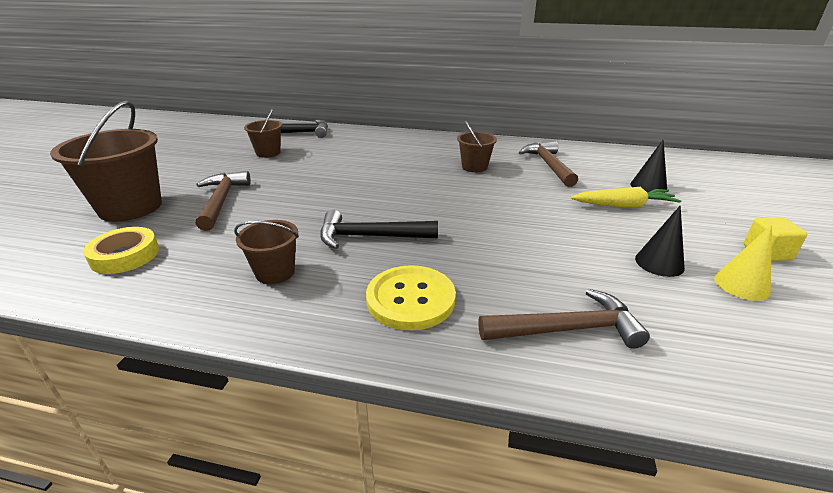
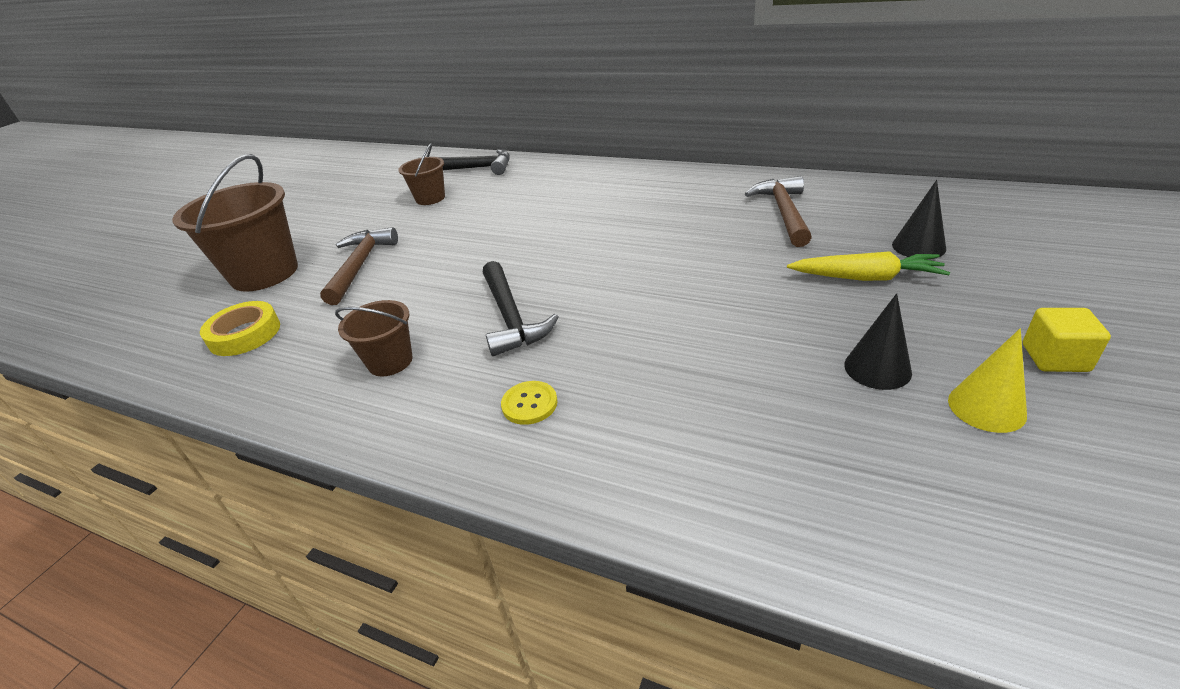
camera: 15 degrees right, 5 degrees up
black hammer [320,210,438,249] -> black hammer turned 120 degrees counterclockwise [482,261,559,356]
yellow button [366,265,456,331] -> yellow button [501,381,558,425], size x0.52
brown bucket [457,121,497,172] -> none
brown hammer [478,289,650,349] -> none

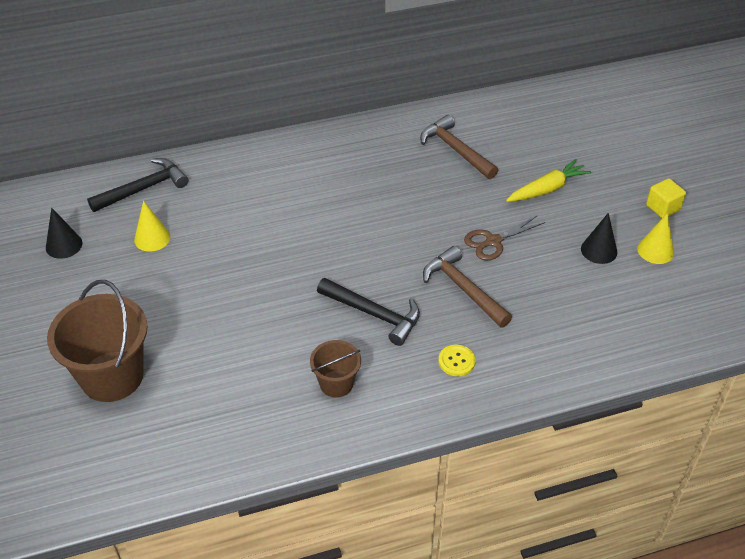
camera: 45 degrees left, 10 degrees up
yellow tape [200,301,280,356] -> none
brown hammer [320,227,398,305] -> brown hammer moved to [423,246,512,327]
brown bucket [398,143,445,205] -> yellow cone [134,201,170,252]
black cone [892,180,946,259] -> black cone moved to [46,208,82,259]
none -> brown scissors [464,216,545,261]

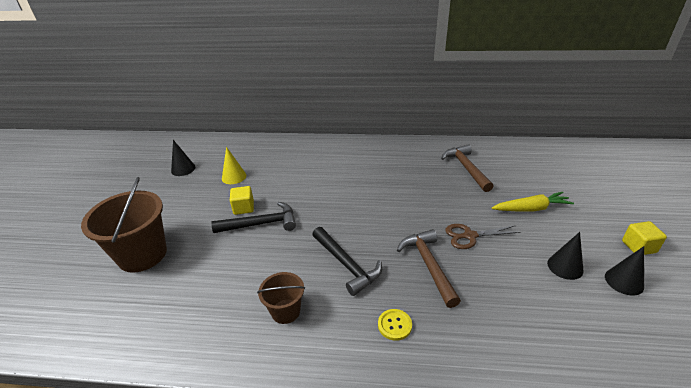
camera: 25 degrees right, 10 degrees down
black hammer [87,158,189,212] -> black hammer moved to [211,202,296,233]
yellow cone [637,213,674,264] -> black cone [605,246,644,296]
none -> yellow cube [230,186,254,215]

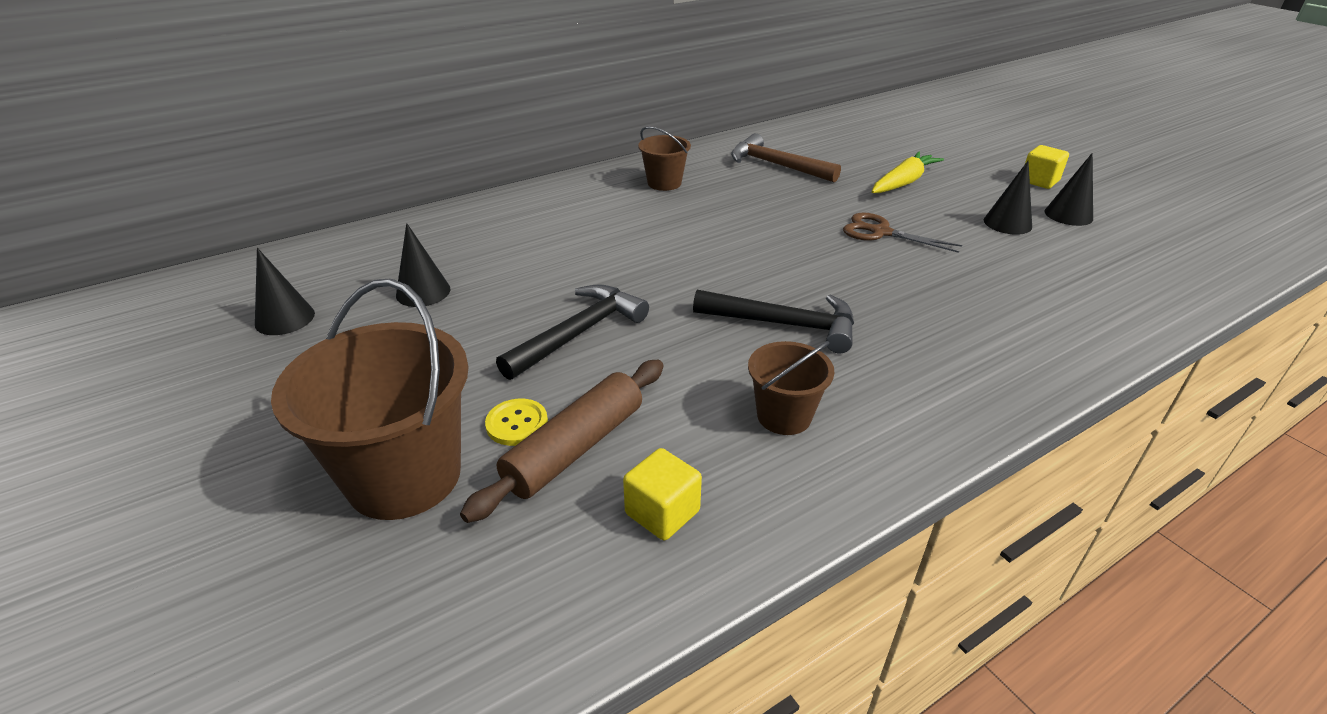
camera: 40 degrees left, 0 degrees up
yellow cone [222,147,246,184] -> black cone [396,223,450,307]
yellow cube [230,186,254,215] -> yellow cube moved to [623,448,702,541]
yellow button [378,309,412,341] -> yellow button moved to [485,399,548,446]
brown hammer [397,229,461,308] -> none
brown scissors [445,224,521,249] -> brown scissors turned 75 degrees clockwise [843,212,962,253]
none -> brown rolling pin [460,360,664,523]
none -> brown bucket [638,126,691,191]

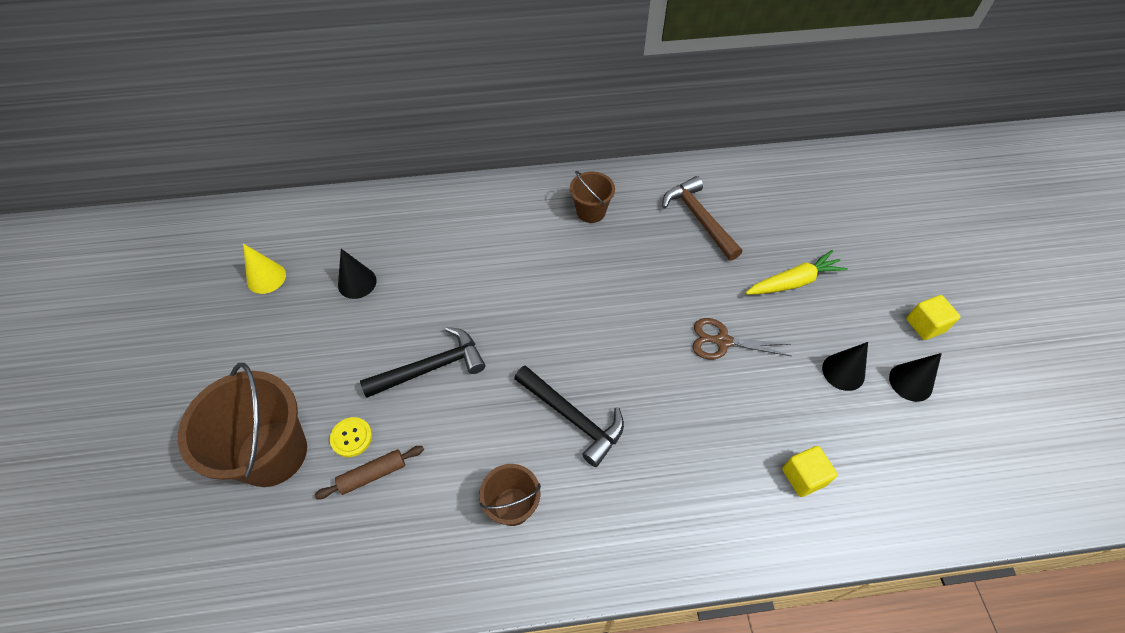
camera: 25 degrees right, 20 degrees up
black cone [255,248,315,335] -> yellow cone [243,243,286,294]
brown rolling pin [460,360,664,523] -> brown rolling pin [315,446,424,499], size x0.62
yellow cube [623,448,702,541] -> yellow cube moved to [782,446,838,497]
brown scissors [843,212,962,253] -> brown scissors turned 45 degrees counterclockwise [692,318,791,360]

